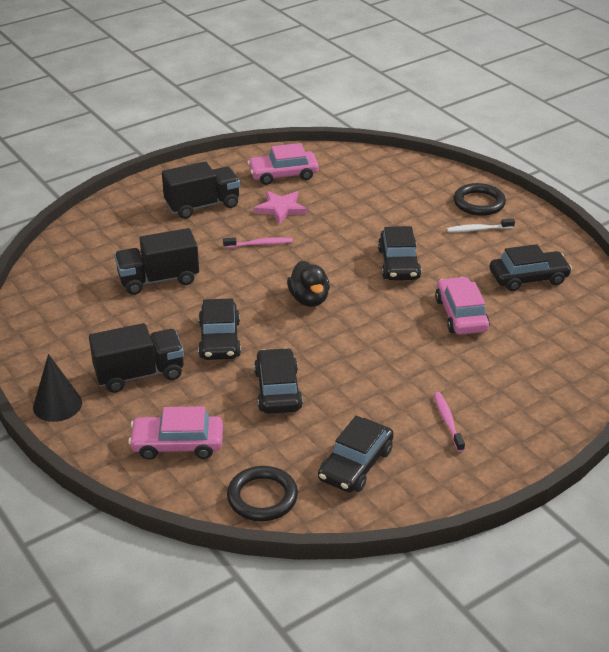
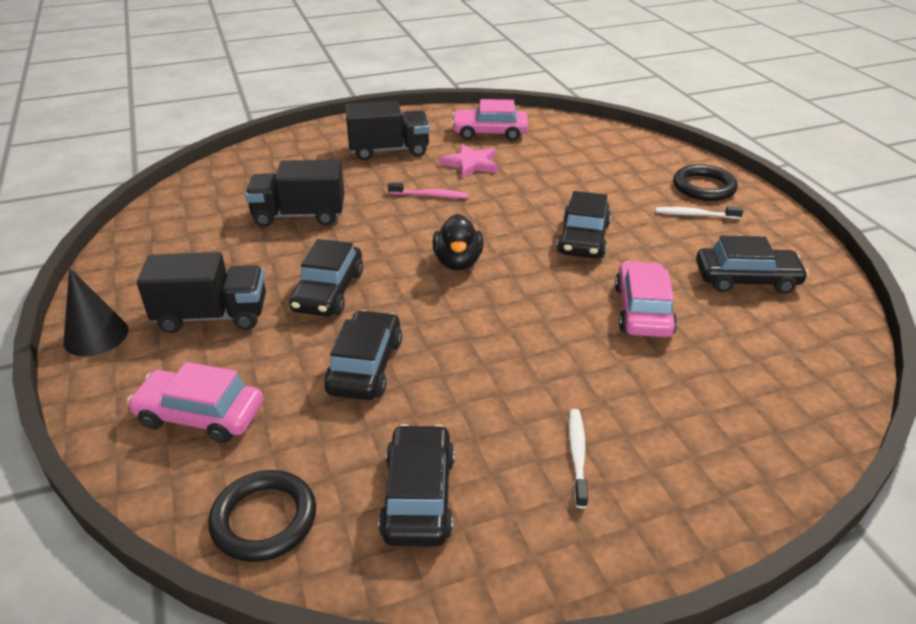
camera: 15 degrees right, 0 degrees up
black car [318,416,394,493] -> black car turned 135 degrees clockwise [378,424,455,547]
pink toothbrush [434,392,465,452] -> white toothbrush [568,409,588,508]

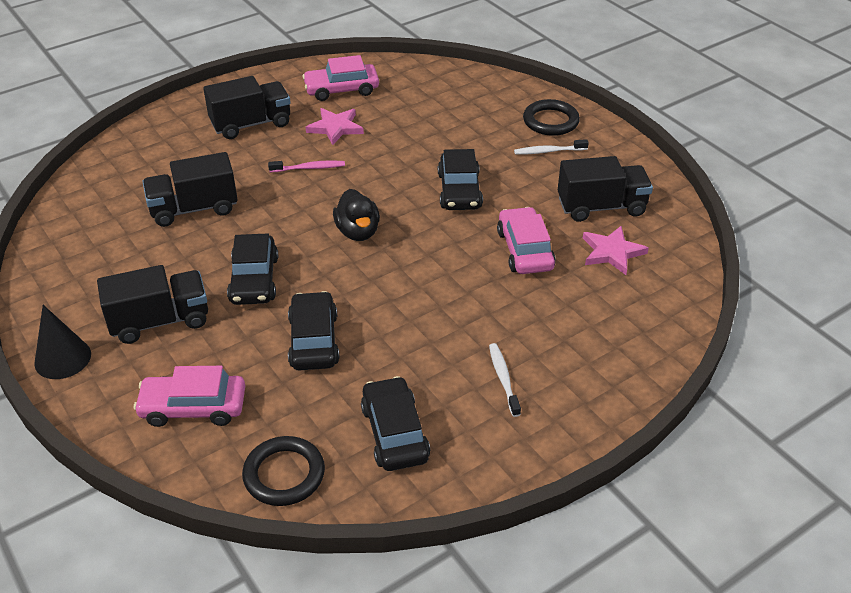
camera: 15 degrees left, 5 degrees up
black car [696,236,809,294] -> black truck [558,156,653,222]
none -> pink star [583,226,649,275]

